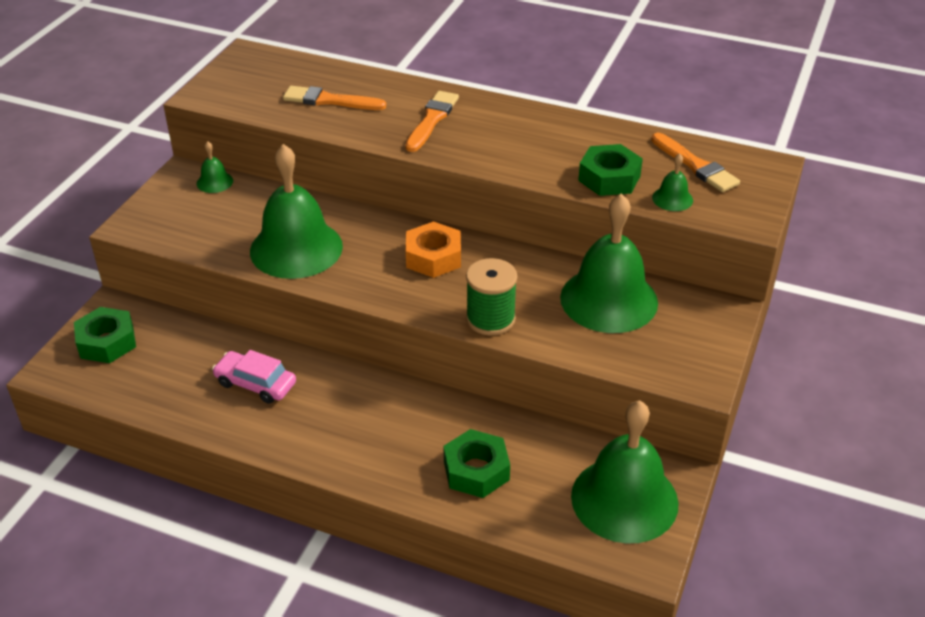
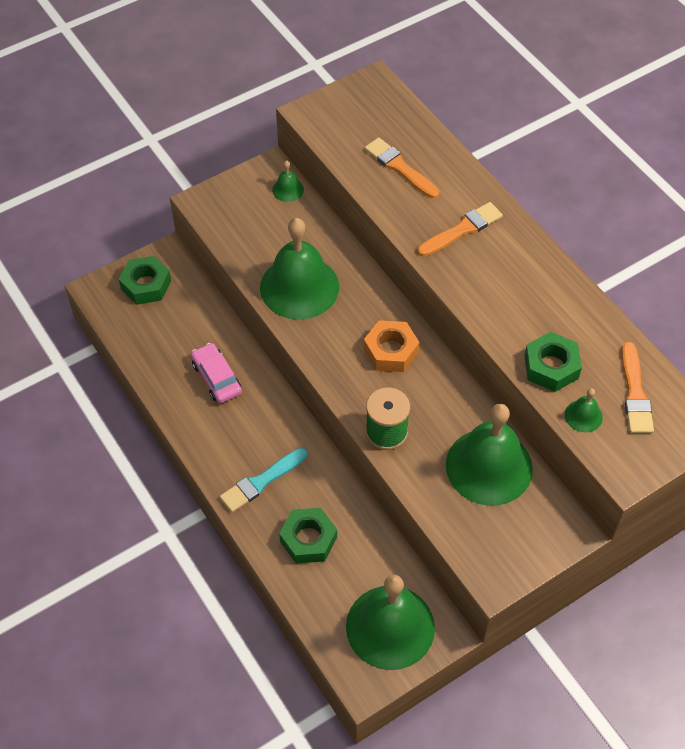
camera: 35 degrees right, 15 degrees up
none -> turquoise brush [220,448,307,512]

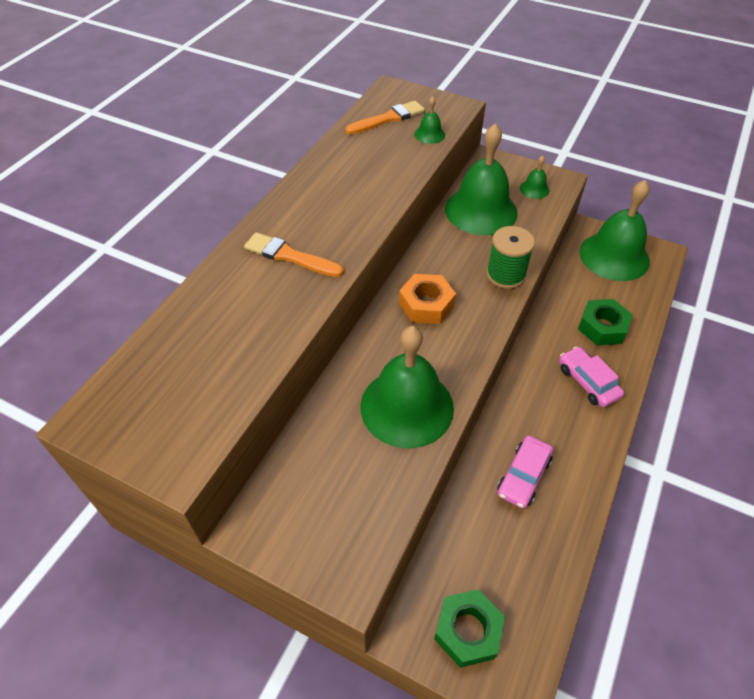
camera: 120 degrees left, 5 degrees down
turquoise brush [220,448,307,512] -> pink car [559,346,624,407]
green bell [272,160,304,202] -> green bell moved to [520,155,549,199]
orange brush [365,137,439,198] -> none
green nut [524,332,582,392] -> none

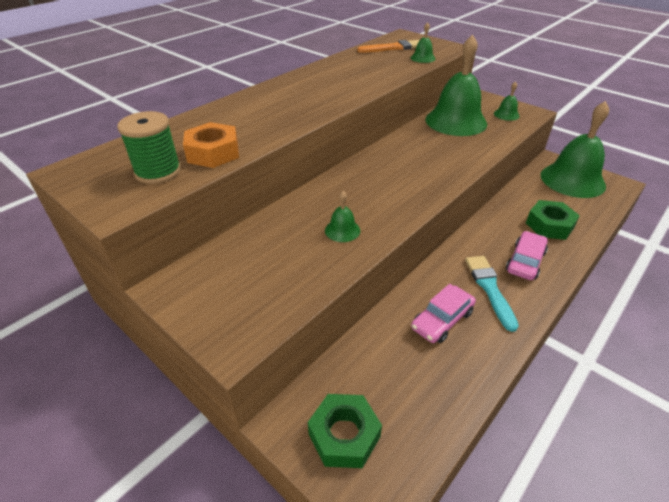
camera: 15 degrees right, 10 degrees down
orange brush [244,232,344,277] -> none
green bell [360,326,454,448] -> green bell [325,191,360,242], size x0.42
orange nut [399,274,456,324] -> orange nut moved to [183,122,239,168]
green spool [486,226,535,289] -> green spool moved to [117,111,181,184]
pink car [559,346,624,407] -> pink car turned 45 degrees clockwise [506,231,548,280]
none -> turquoise brush [465,256,519,332]

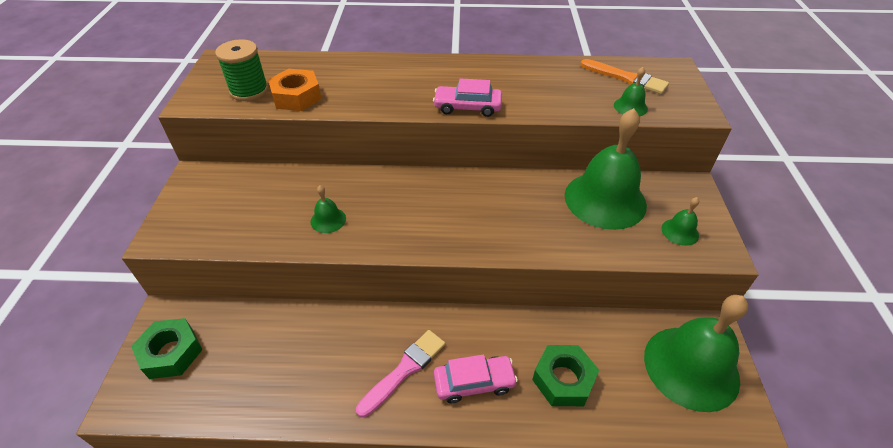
camera: 50 degrees right, 5 degrees up
pink car [411,284,476,343] -> pink car moved to [433,78,502,117]
turquoise brush [465,256,519,332] -> pink brush [356,330,445,418]

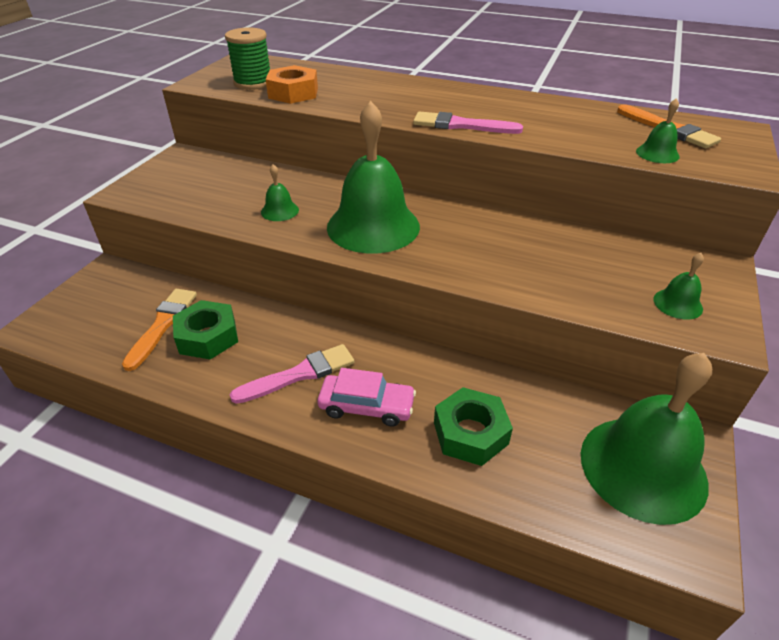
camera: 20 degrees right, 5 degrees down
green nut [131,318,203,379] -> green nut moved to [173,300,238,360]
pink car [433,78,502,117] -> pink brush [413,111,523,134]
green bell [565,108,647,230] -> green bell moved to [327,101,420,253]
none -> orange brush [122,289,197,371]

